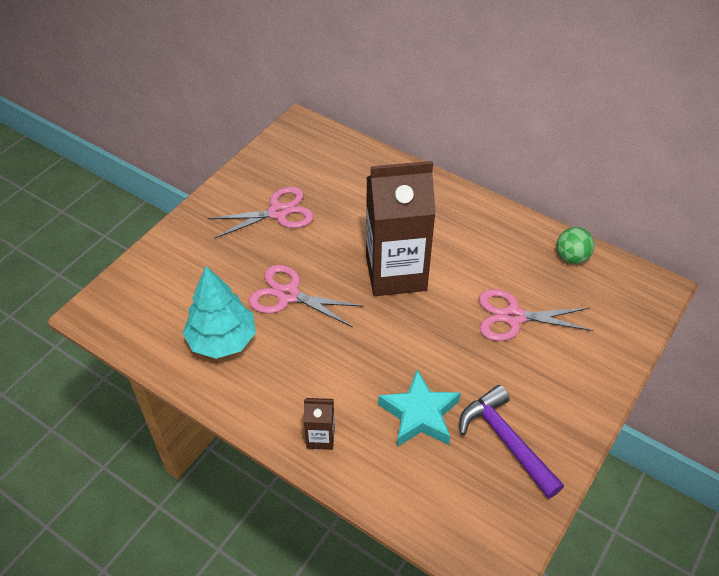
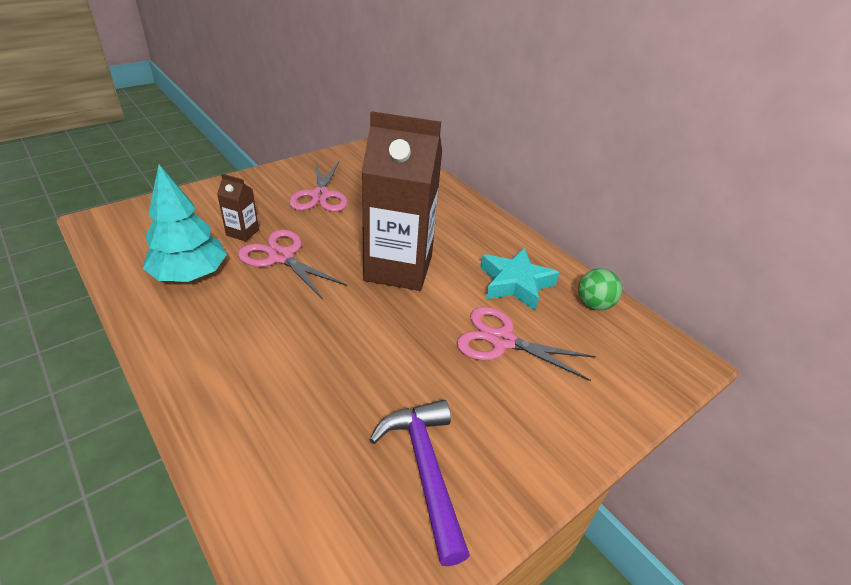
camera: 15 degrees right, 10 degrees down
pink scissors [207,186,314,239] -> pink scissors turned 90 degrees clockwise [289,162,348,212]
brown carton [304,398,335,450] -> brown carton moved to [217,174,259,242]
turquoise star [378,370,461,447] -> turquoise star moved to [480,248,560,311]

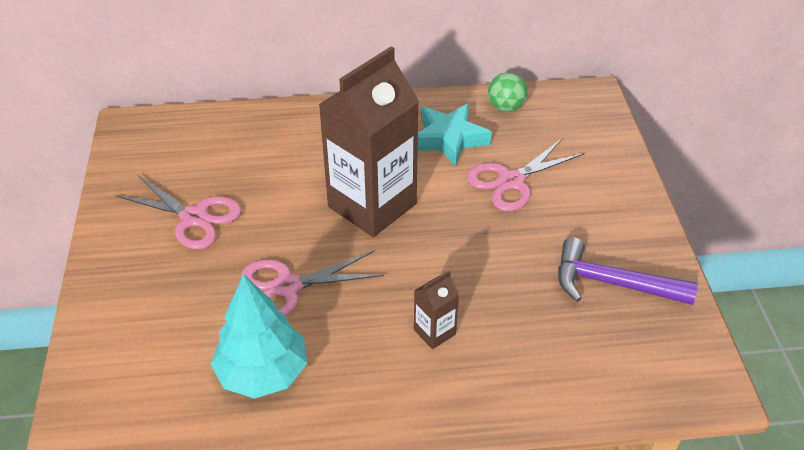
camera: 55 degrees left, 5 degrees up
brown carton [217,174,259,242] -> brown carton moved to [414,271,459,349]

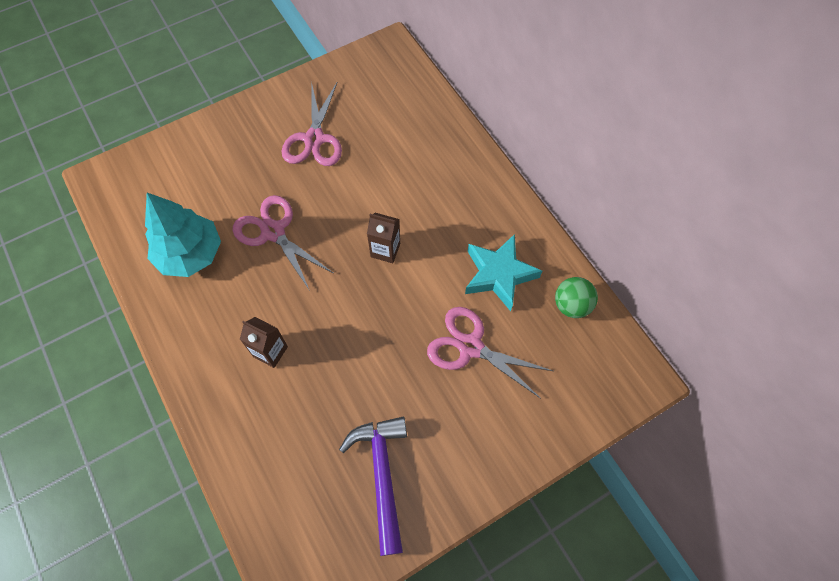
camera: 65 degrees right, 20 degrees up
brown carton [318,46,419,237] -> brown carton [367,213,400,263], size x0.42

